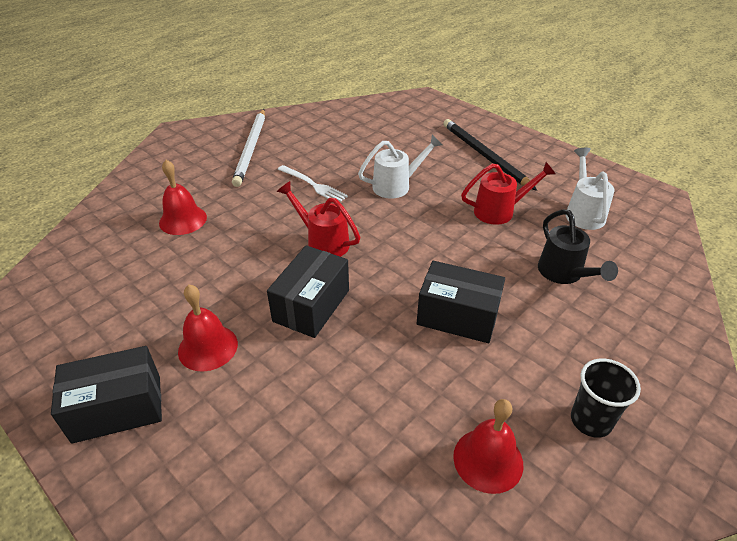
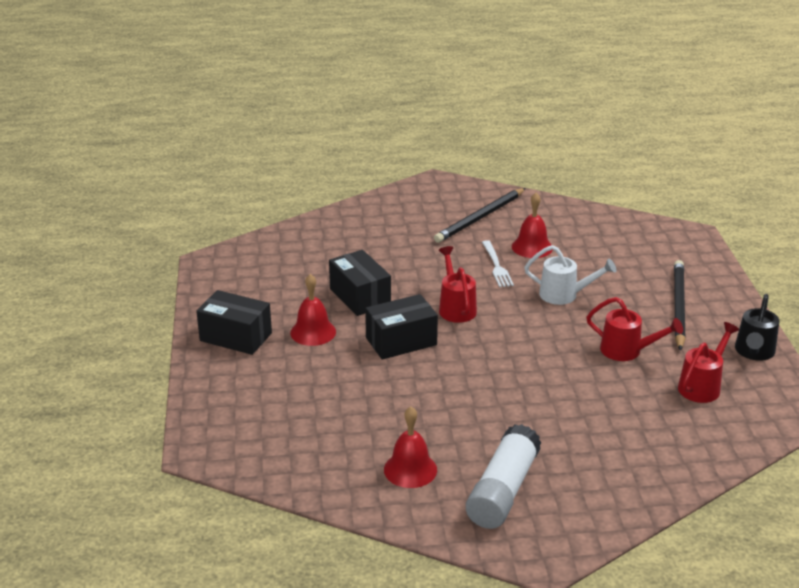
camera: 40 degrees right, 10 degrees down
red bell [159,160,207,235] -> red bell moved to [512,193,553,258]
white pencil [232,109,265,187] -> black pencil [434,188,526,243]
black box [417,261,505,343] -> black box moved to [329,250,391,316]
black watering can [538,209,618,284] -> black watering can moved to [735,294,779,361]
white watering can [566,148,614,230] -> red watering can [678,322,740,403]
black cup [571,359,641,438] -> white glue stick [466,424,541,529]

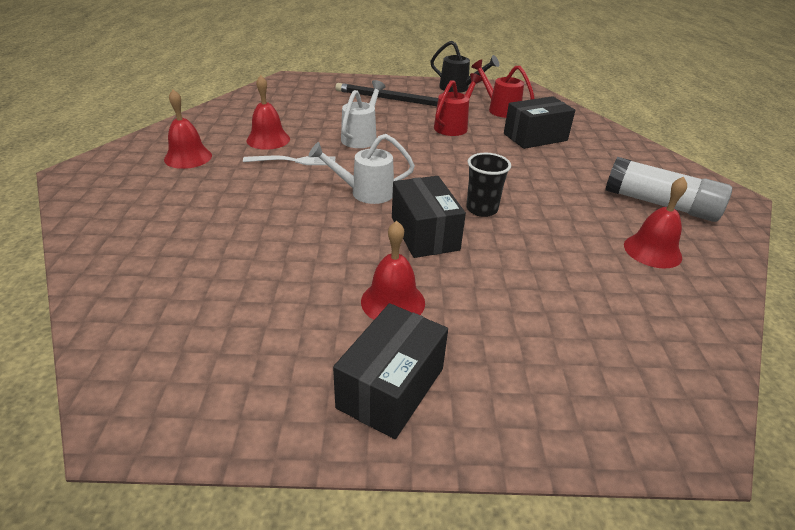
camera: 85 degrees left, 5 degrees up
black box [329,250,391,316] -> black box moved to [504,96,575,149]
black pencil [434,188,526,243] -> red bell [164,90,212,169]
red watering can [439,246,477,323] -> white watering can [308,134,415,204]
none -> black cup [466,153,511,217]

